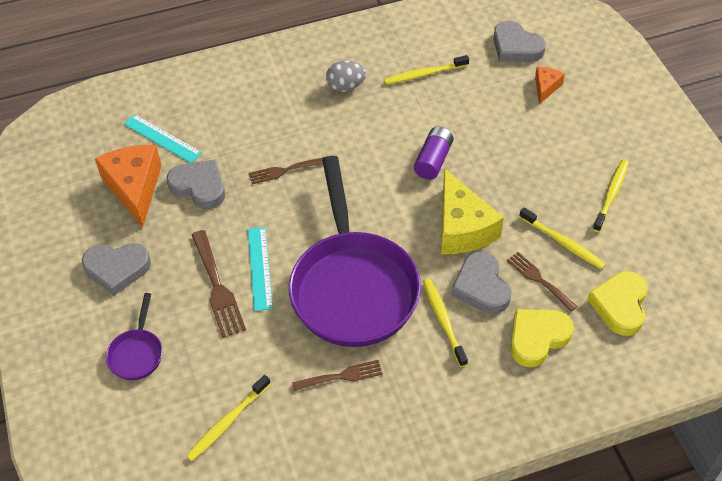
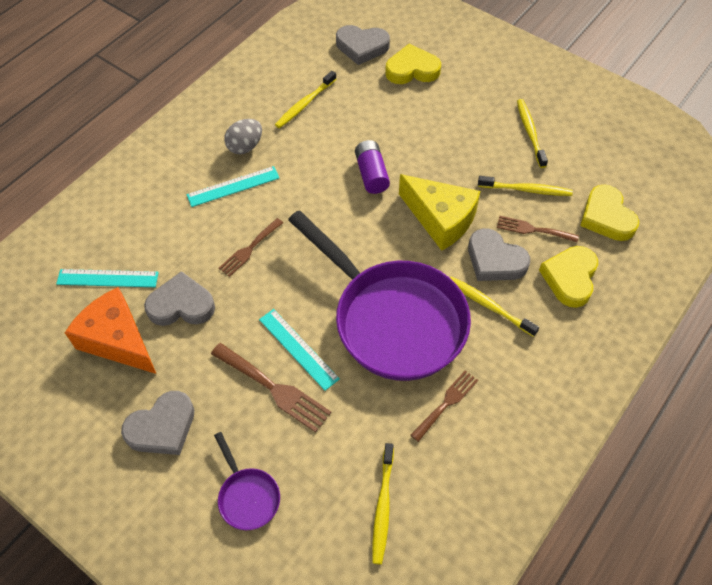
camera: 35 degrees left, 5 degrees up
orange cheese [535,67,565,104] -> yellow heart [385,44,441,84]
none -> turquoise ruler [187,166,280,207]

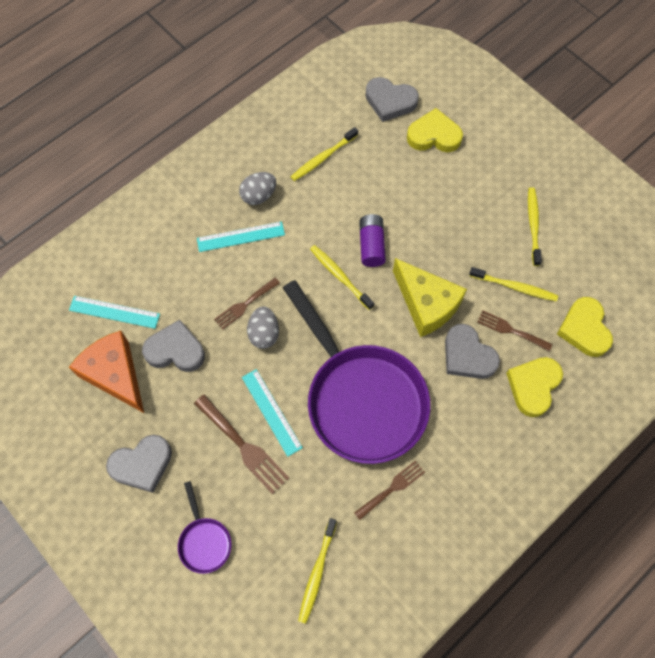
camera: 10 degrees right, 10 degrees up
yellow toothbrush [450,276,539,337] -> yellow toothbrush moved to [310,245,374,310]
none -> grey egg [247,306,279,349]

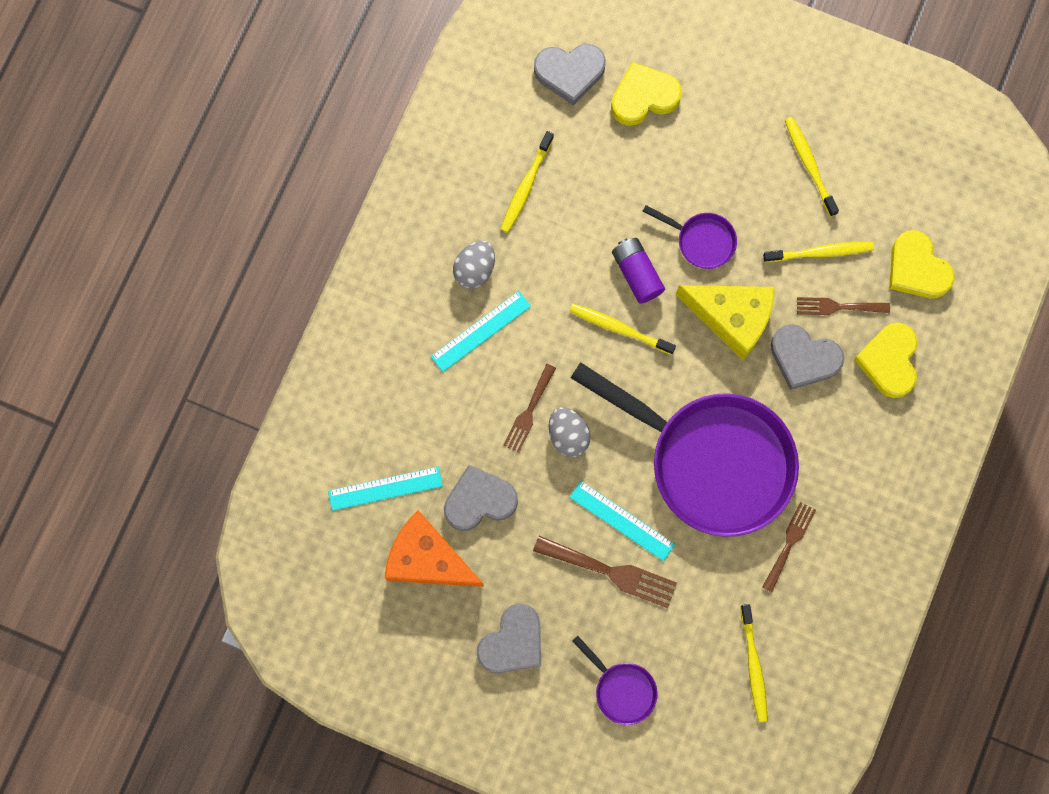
camera: 25 degrees left, 10 degrees up
none -> purple pan [642,205,737,269]

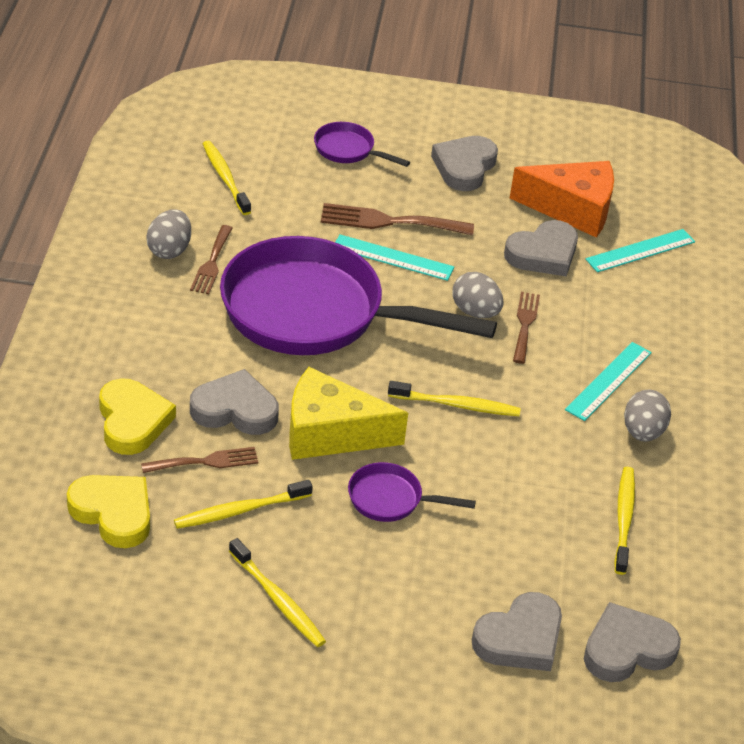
camera: 160 degrees right, 35 degrees down
yellow heart [611,62,682,126] -> grey heart [472,592,562,671]
purple battery [612,238,665,304] -> none
none -> grey egg [146,209,191,259]

